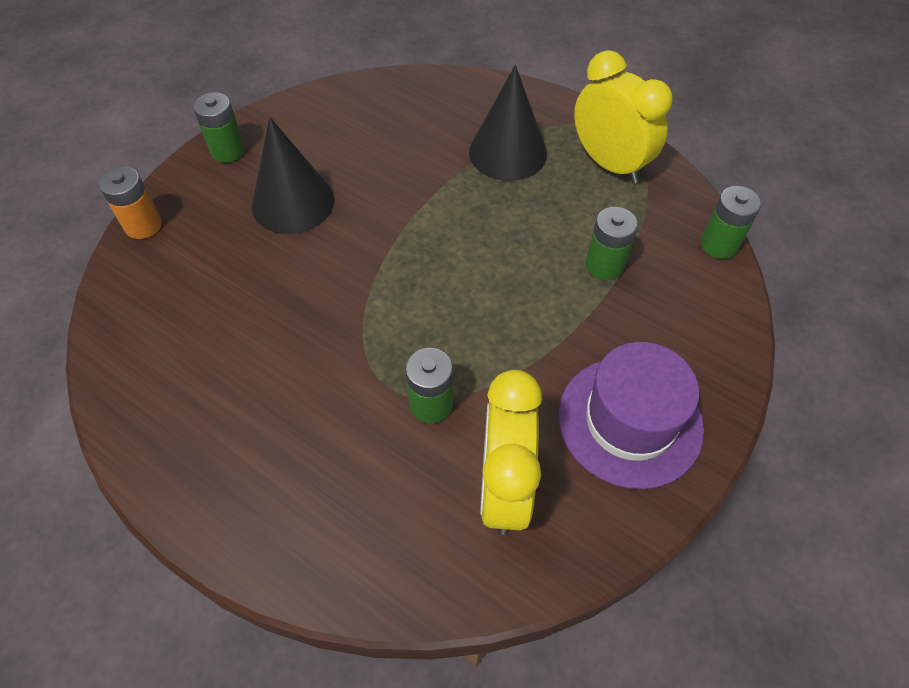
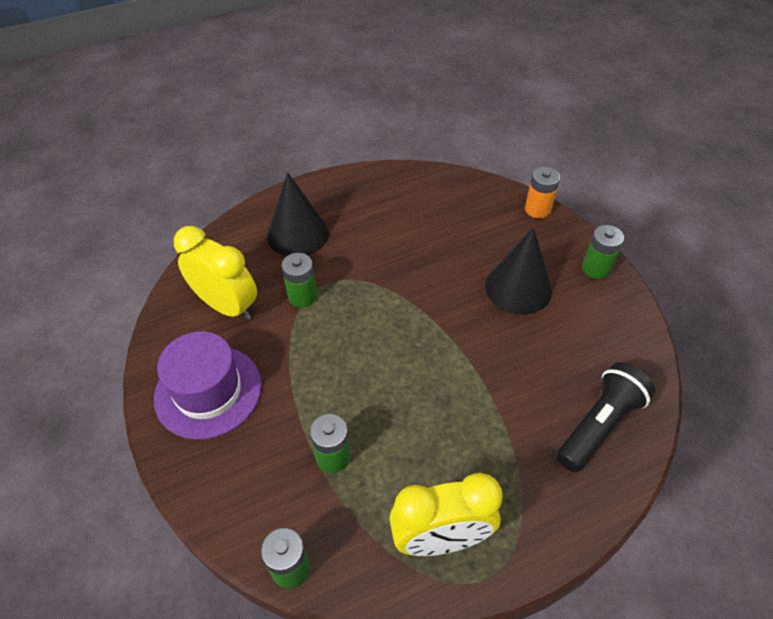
camera: 120 degrees right, 5 degrees down
black cone [469,65,547,181] -> black cone moved to [267,172,329,256]
none -> black flashlight [556,362,655,473]

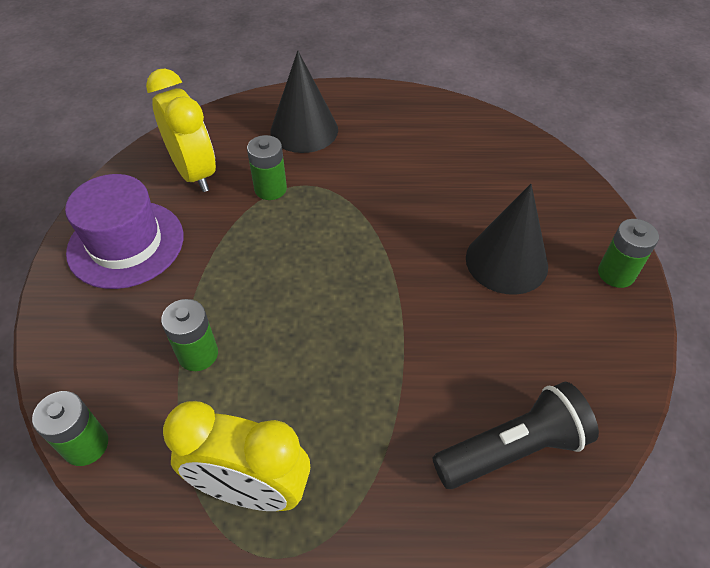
camera: 25 degrees right, 0 degrees up
orange battery [525,167,560,219] -> none

